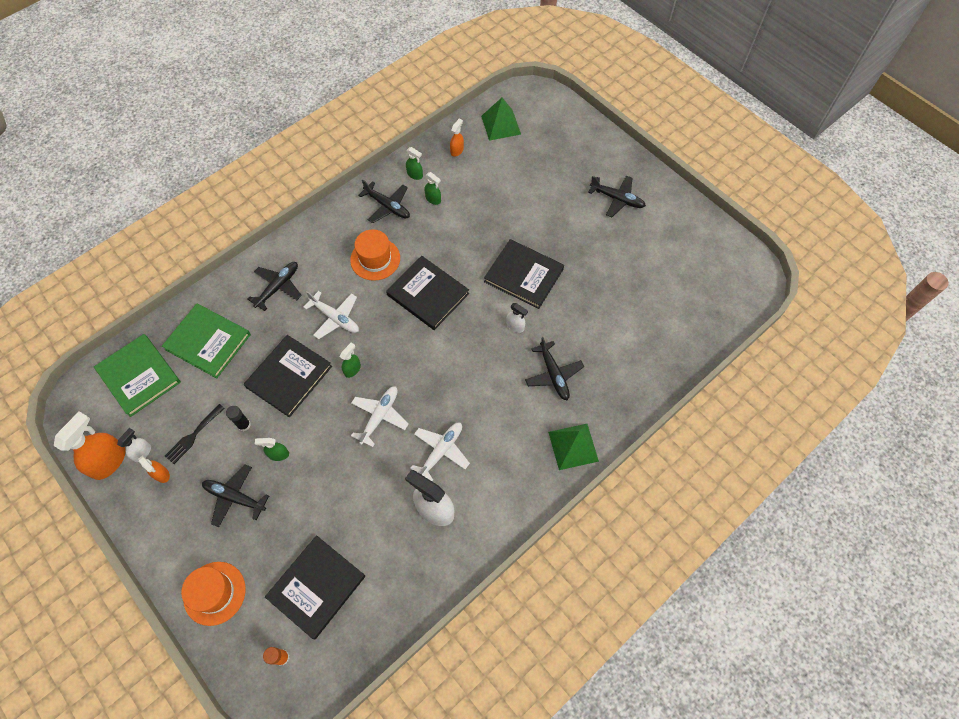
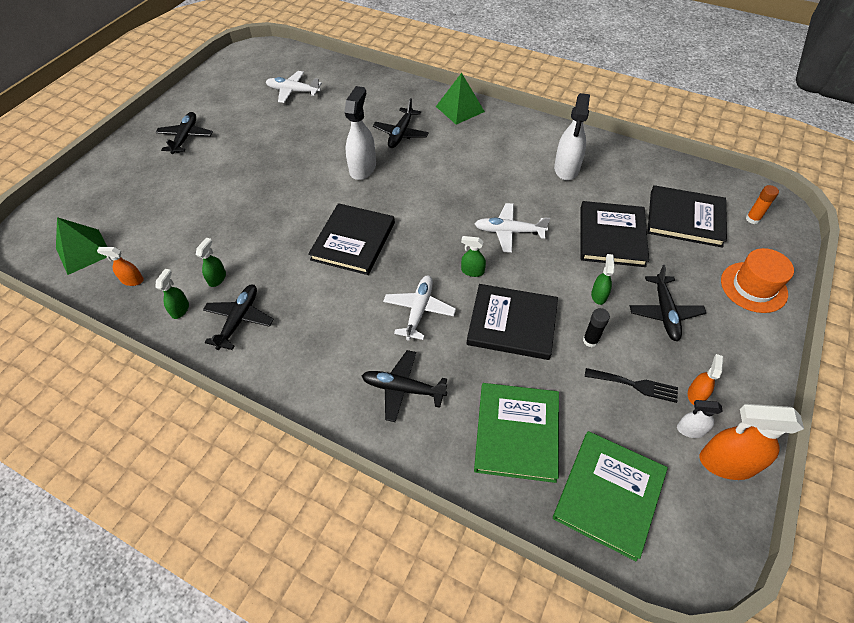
camera: 110 degrees left, 10 degrees down
green spray bottle [255,438,289,461] -> green spray bottle turned 150 degrees counterclockwise [591,254,615,305]
orange hat [350,229,400,281] -> none
white plane [410,423,470,481] -> white plane moved to [266,71,322,103]
black book [484,239,564,309] -> black book moved to [581,201,649,267]
white spray bottle [506,303,528,333] -> white spray bottle [344,86,376,180], size x1.93
black plane [525,337,584,400] -> black plane turned 150 degrees clockwise [373,98,429,148]

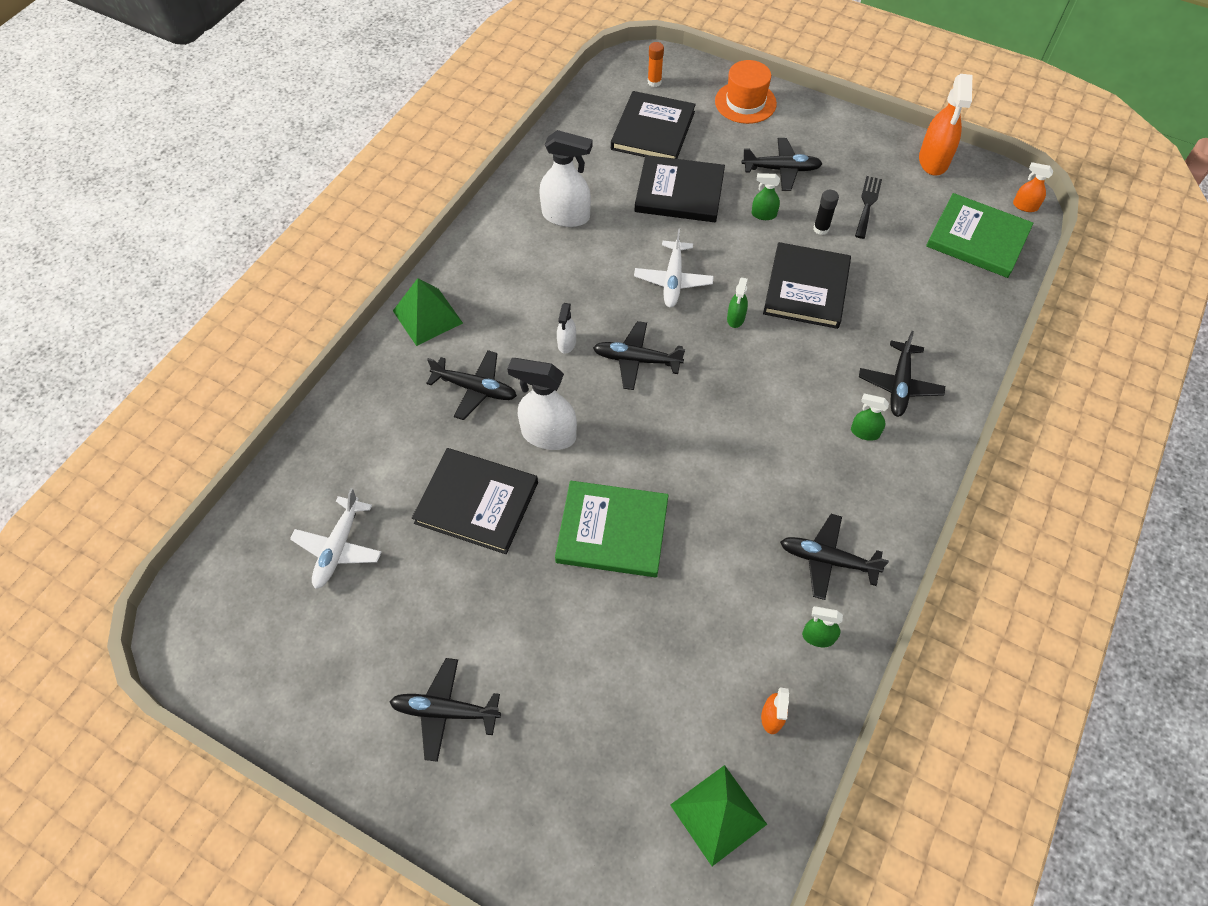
camera: 90 degrees left, 5 degrees up
green spray bottle [196,238,226,287] -> green spray bottle moved to [851,393,889,441]
black book [308,203,395,275] -> black book moved to [412,448,538,554]
white plane [383,275,456,341] -> none
green book [474,383,559,483] -> green book moved to [555,481,668,577]
white spray bottle [677,400,723,438] -> white spray bottle moved to [557,303,576,354]
orange spray bottle [688,354,723,405] -> orange spray bottle moved to [1013,162,1053,212]
none -> black plane [593,321,685,390]

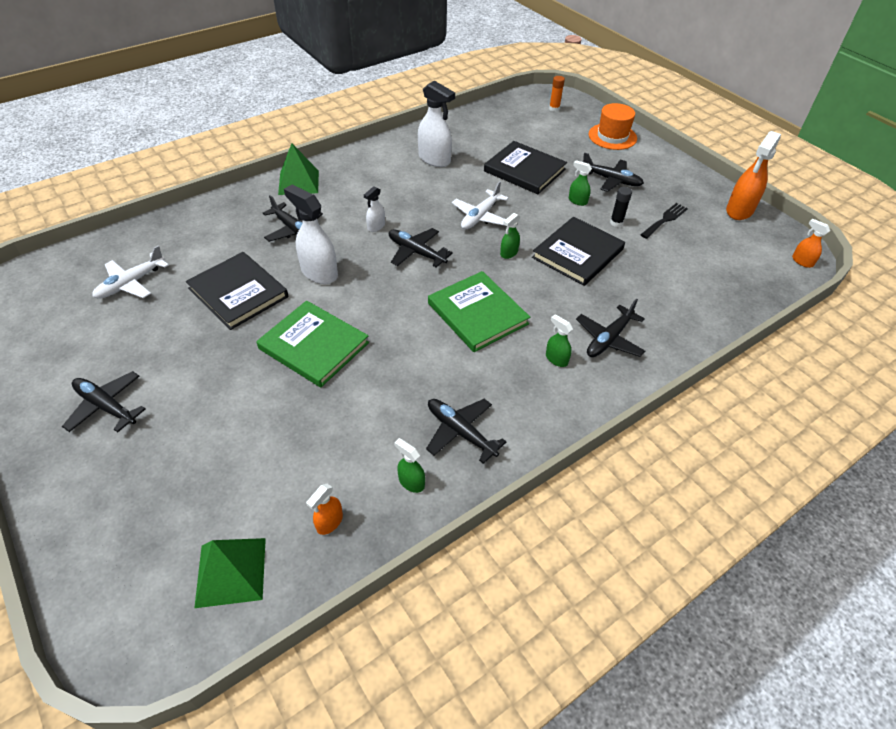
camera: 25 degrees right, 10 degrees down
black book [611,91,696,159] -> none
green book [926,193,1033,278] -> green book moved to [428,271,530,352]

